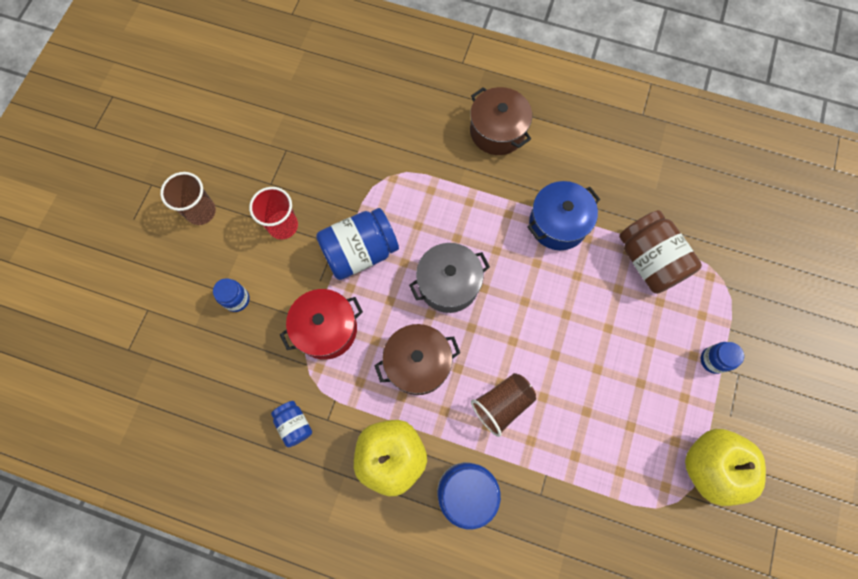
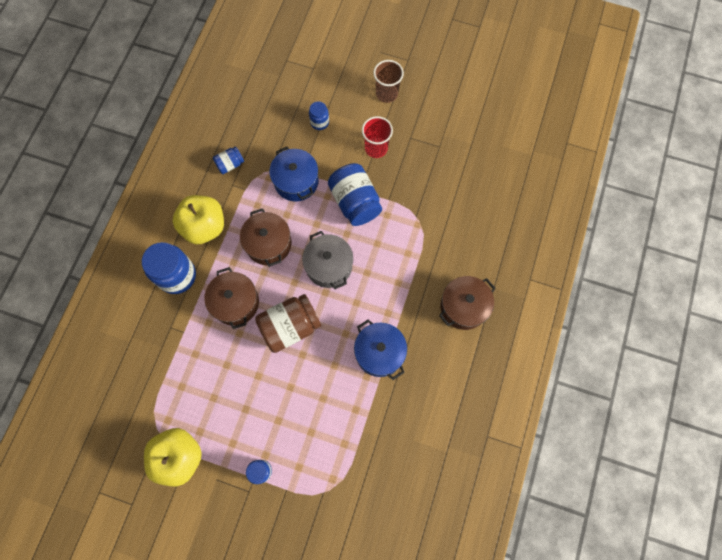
camera: 90 degrees right, 0 degrees up
red pot [280,289,363,360] -> blue pot [269,147,319,201]
brown cup [471,373,536,437] -> brown pot [204,267,259,329]
brown jar [619,210,702,294] -> brown jar moved to [255,294,321,353]

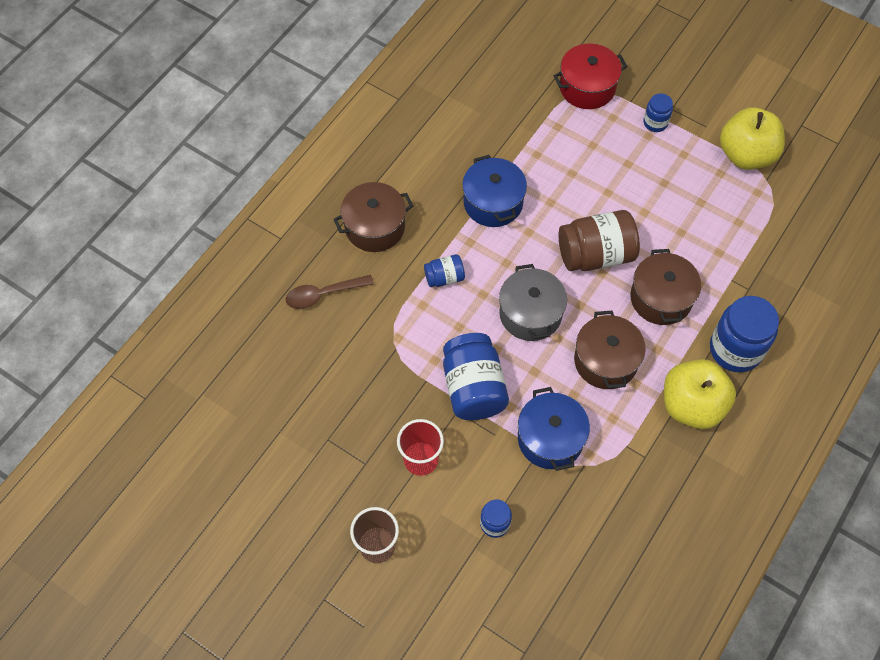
camera: 165 degrees left, 10 degrees down
blue jar [213,147,244,174] -> blue jar moved to [424,254,465,287]
none -> brown spoon [286,275,374,309]
none -> red pot [553,43,628,109]

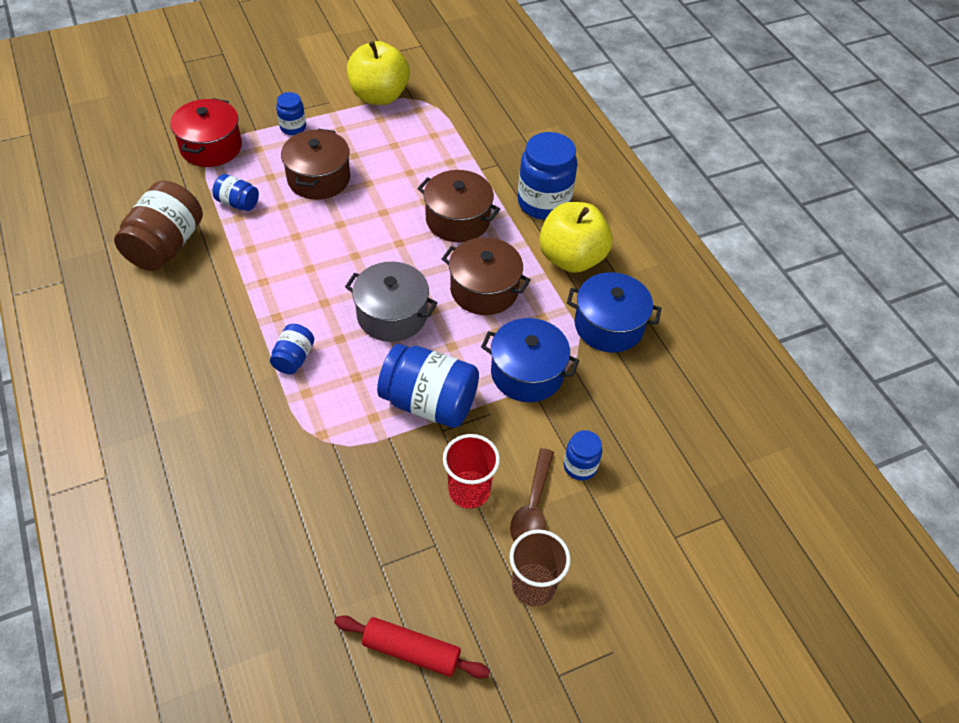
camera: 60 degrees left, 10 degrees down
brown spoon [286,275,374,309] -> brown spoon moved to [510,448,554,541]
brown pot [333,182,413,252] -> brown pot moved to [281,129,350,200]
blue pot [462,155,527,227] -> blue pot moved to [567,272,661,353]
brown jar [558,210,640,271] -> brown jar moved to [114,181,203,271]
none -> blue jar [212,174,259,211]
none -> red rolling pin [334,615,490,679]

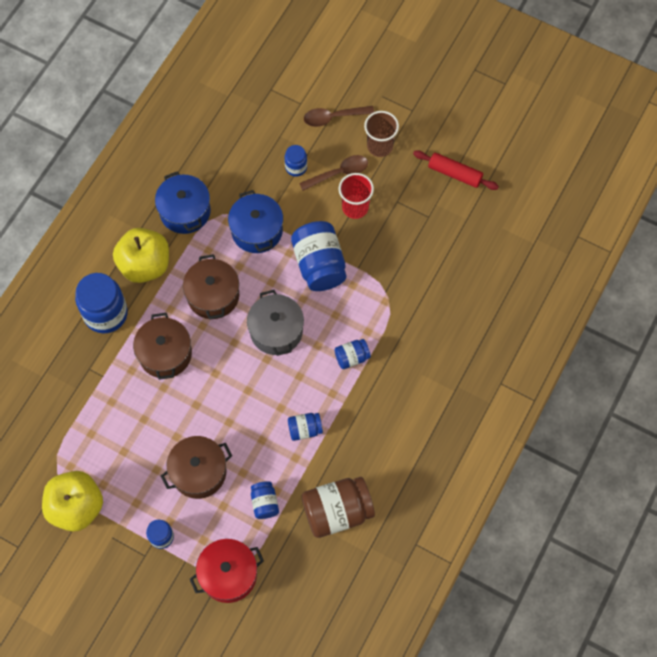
camera: 125 degrees left, 15 degrees up
red rolling pin [334,615,490,679] -> red rolling pin turned 45 degrees counterclockwise [413,150,499,190]
none -> blue jar [288,413,323,441]
none -> brown spoon [304,106,374,127]

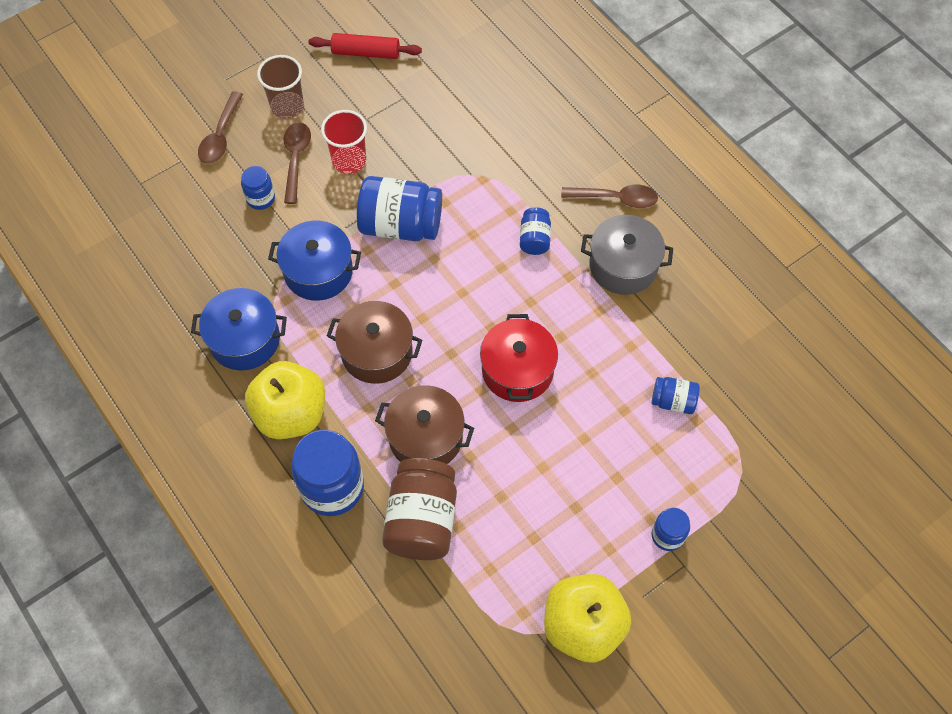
camera: 65 degrees left, 5 degrees down
brown pot [161,436,232,499] -> none
red pot [190,539,264,603] -> red pot moved to [480,314,558,402]
grey pot [247,290,304,356] -> grey pot moved to [581,215,673,295]
blue jar [288,413,323,441] -> none
brown jar [302,477,375,538] -> brown jar moved to [382,458,457,560]
red rolling pin [413,150,499,190] -> red rolling pin turned 45 degrees clockwise [309,33,422,59]
none -> brown spoon [561,185,658,208]

